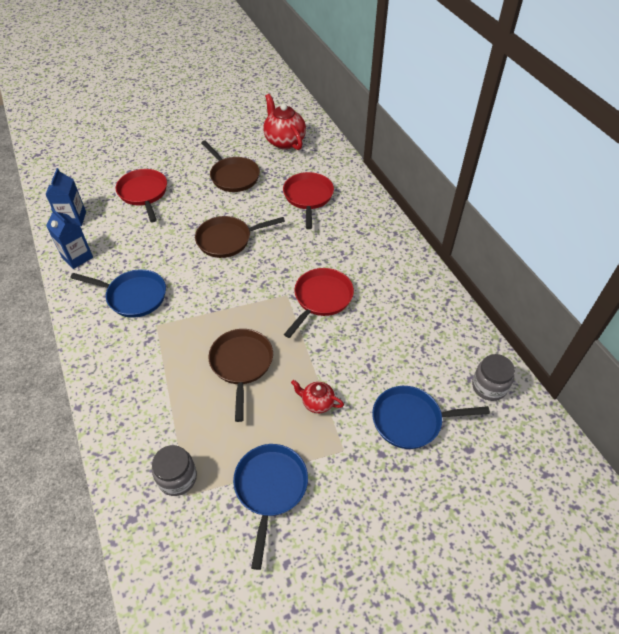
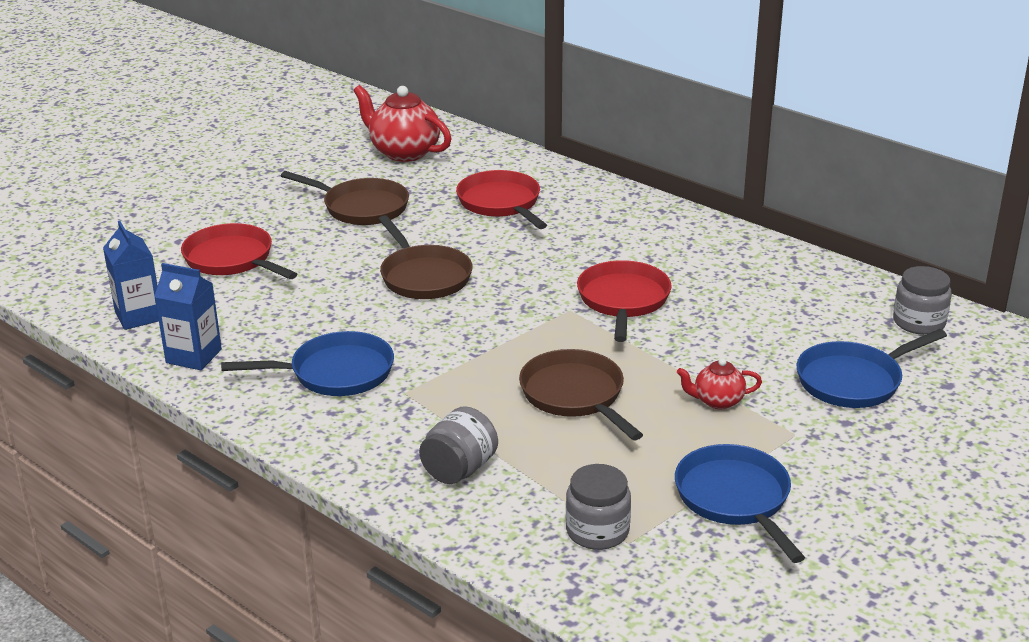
camera: 25 degrees left, 20 degrees down
brown pan [195,216,285,258] -> brown pan turned 75 degrees counterclockwise [379,215,473,299]
none -> grey jar [419,406,498,484]

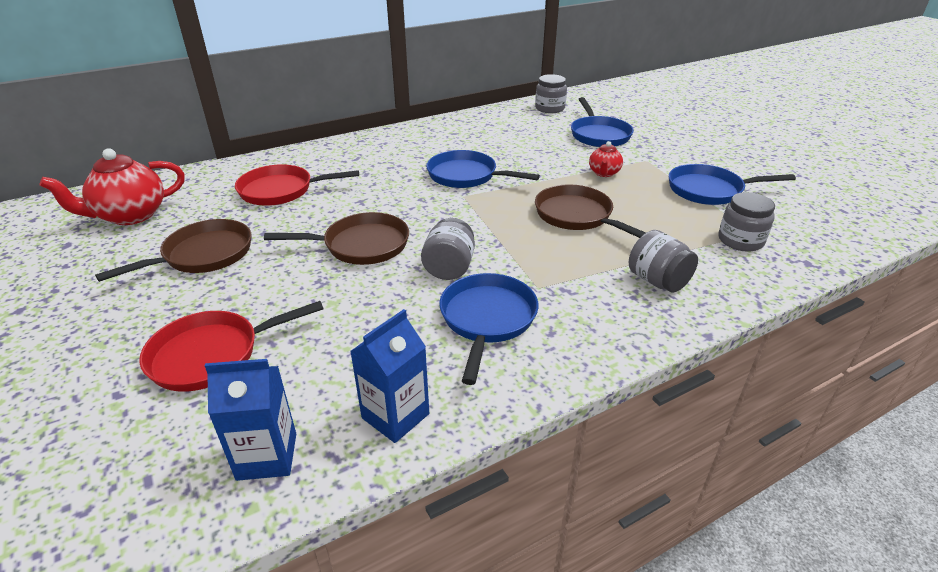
camera: 70 degrees left, 5 degrees up
brown pan [519,349,643,440] -> brown pan turned 60 degrees clockwise [535,184,646,238]
red pan [577,260,672,342] -> blue pan [426,150,540,188]
none -> grey jar [421,218,475,280]

